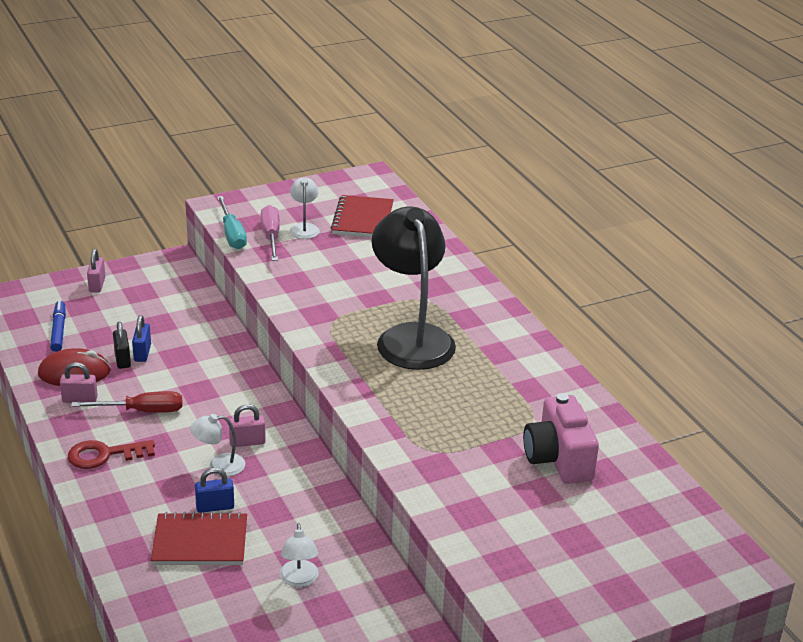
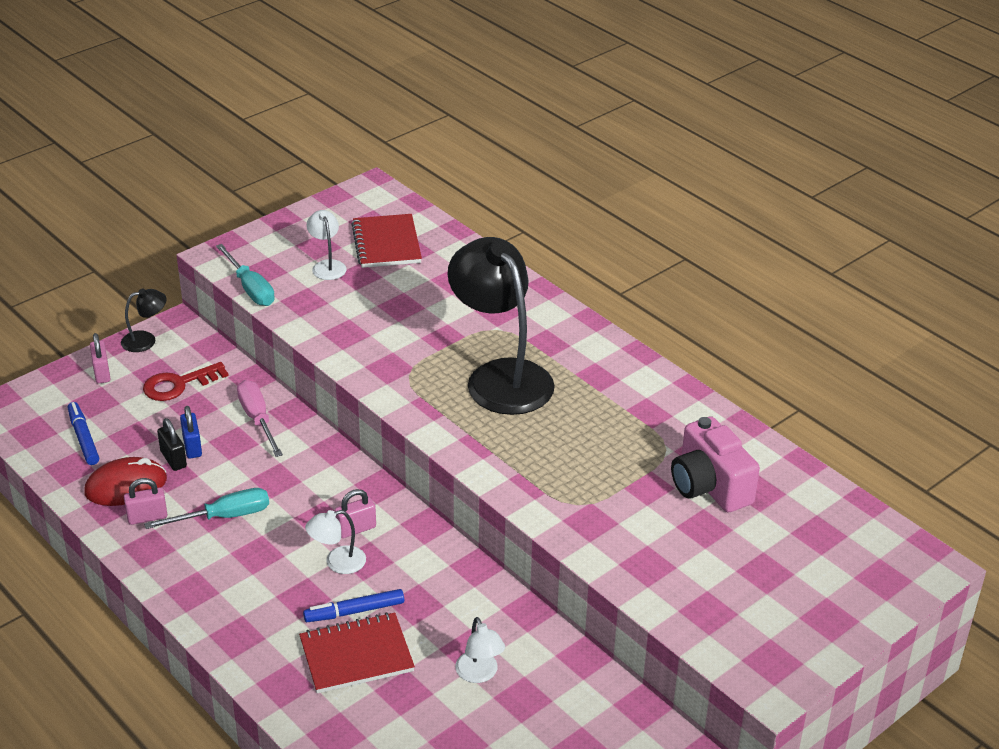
camera: 15 degrees left, 5 degrees up
red key [68,440,155,469] -> red key moved to [143,362,229,401]
red screwdriver [71,391,182,413] -> turquoise screwdriver [144,488,269,529]
blue padlock [195,468,234,513] -> blue marker [303,589,404,622]
pink screwdriver [261,205,280,261] -> pink screwdriver moved to [237,380,283,457]
none -> black lamp [121,288,167,352]

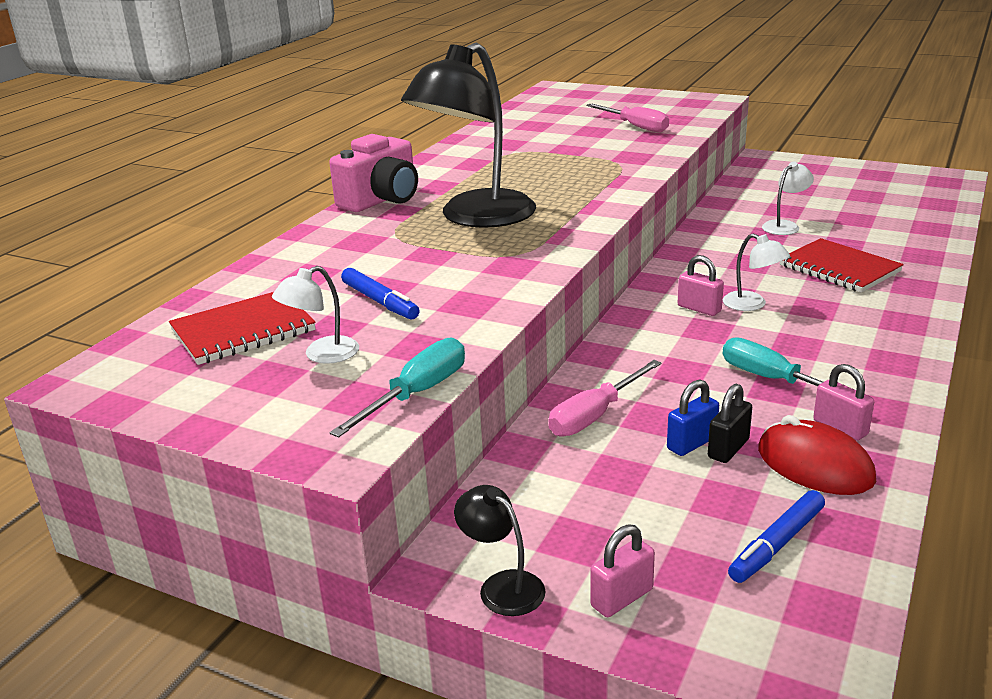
camera: 110 degrees left, 10 degrees down
red key [143,362,229,401] -> none
blue marker [303,589,404,622] -> blue marker moved to [341,268,420,320]
pink camera [671,416,760,513] -> pink camera moved to [329,134,418,212]
none -> pink screwdriver [586,104,669,133]

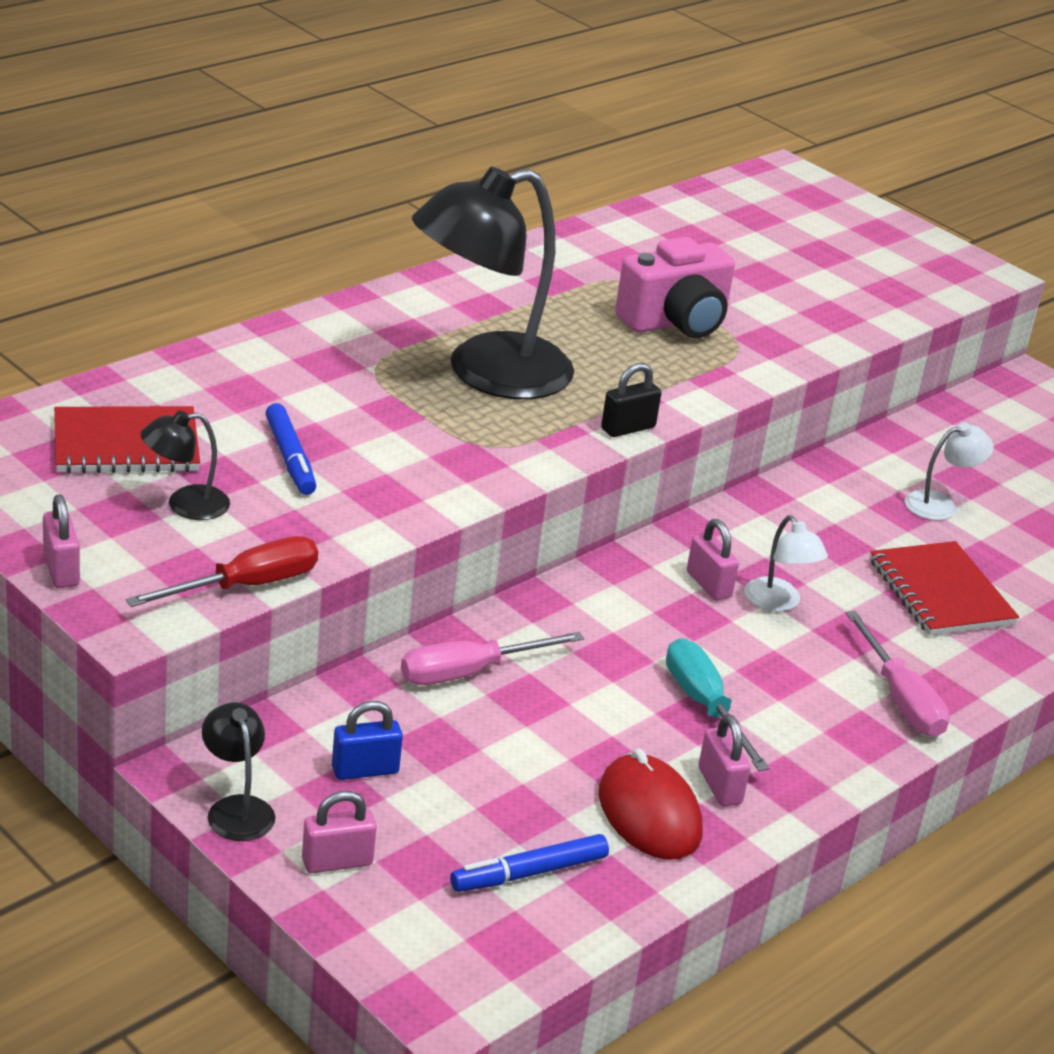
camera: 15 degrees right, 5 degrees up
white lamp [272,266,359,364] -> black lamp [141,410,230,520]
pink camera [329,134,418,212] -> pink camera moved to [615,237,735,338]
turquoise screwdriver [330,337,465,437] -> red screwdriver [126,536,318,607]
pink screwdriver [586,104,669,133] -> pink screwdriver moved to [846,611,950,737]
blue padlock [667,380,719,456] -> blue padlock moved to [332,701,403,780]
black padlock [708,384,752,463] -> black padlock moved to [601,363,662,437]
none -> pink padlock [43,495,80,588]

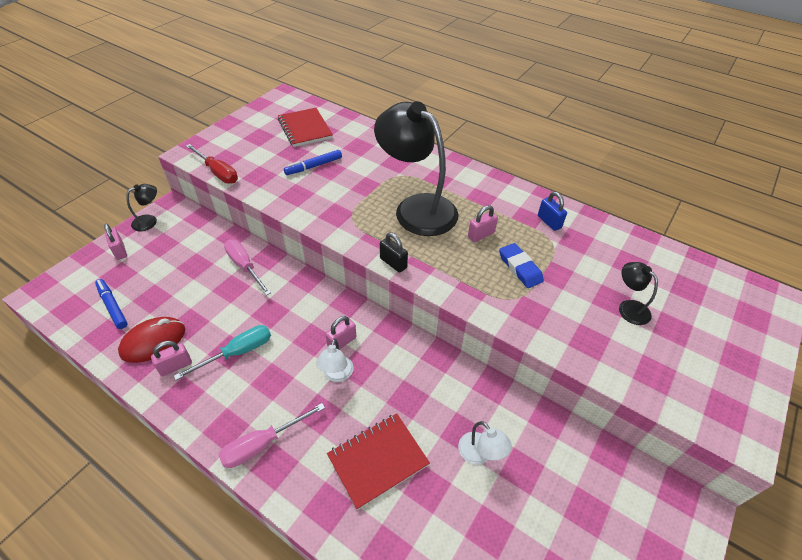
camera: 80 degrees right, 15 degrees up
pink padlock [43,495,80,588] -> pink padlock moved to [468,205,498,242]
black lamp [141,410,230,520] -> black lamp moved to [619,262,658,325]
blue padlock [332,701,403,780] -> blue padlock moved to [538,192,567,231]
pink camera [615,237,735,338] -> blue eraser [499,243,544,288]
white lamp [744,515,828,612] -> white lamp turned 45 degrees counterclockwise [316,338,354,382]

